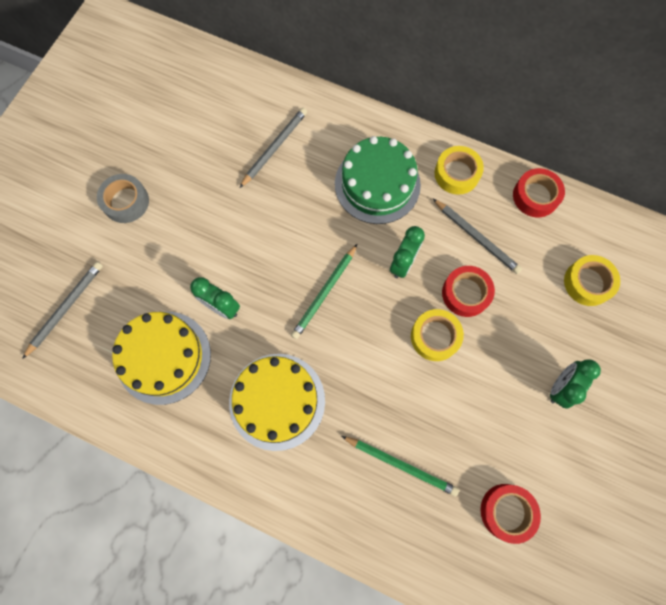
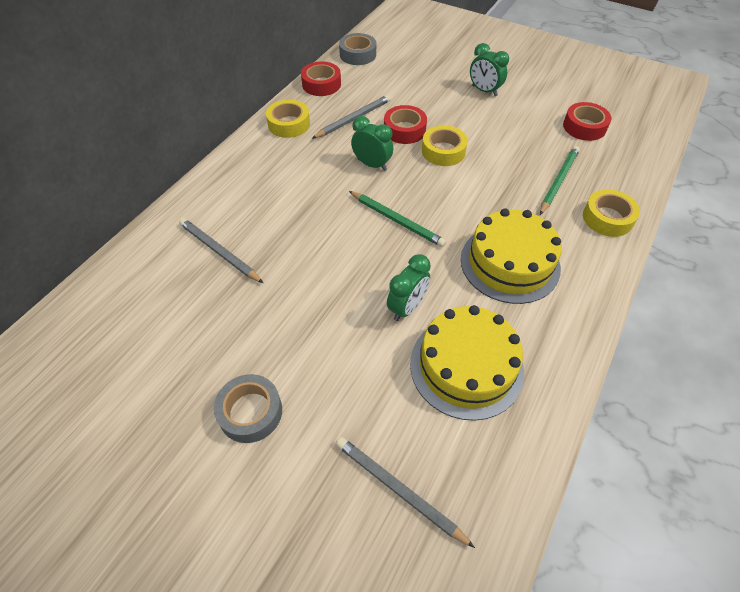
camera: 85 degrees left, 20 degrees down
green cake [335,136,421,224] -> none
yellow tape [564,255,620,306] -> yellow tape moved to [583,189,640,237]
none -> grey tape [339,33,376,65]

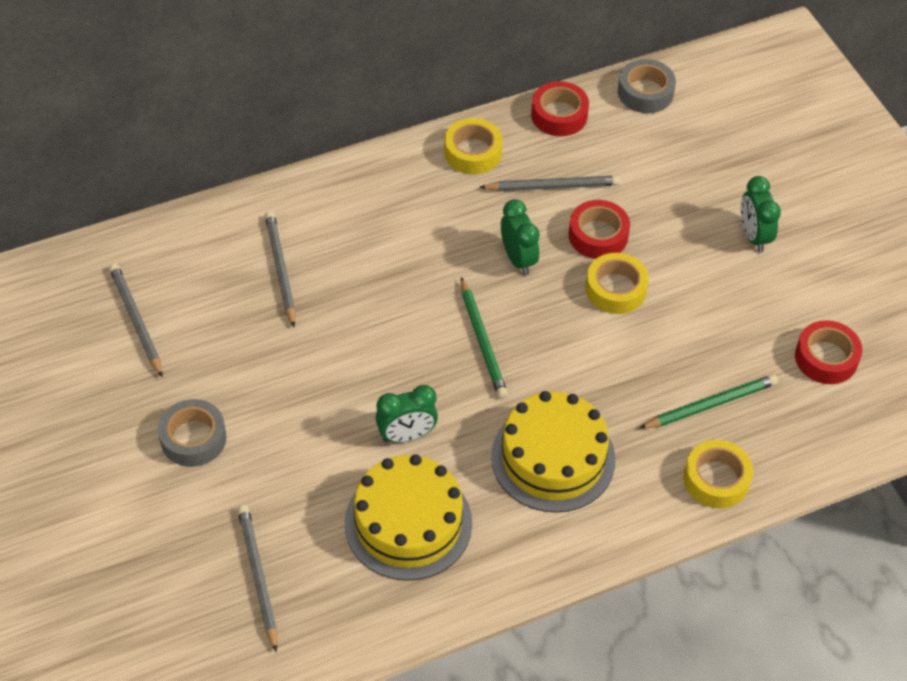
camera: 35 degrees right, 0 degrees up
none -> grey pencil [109,263,163,377]

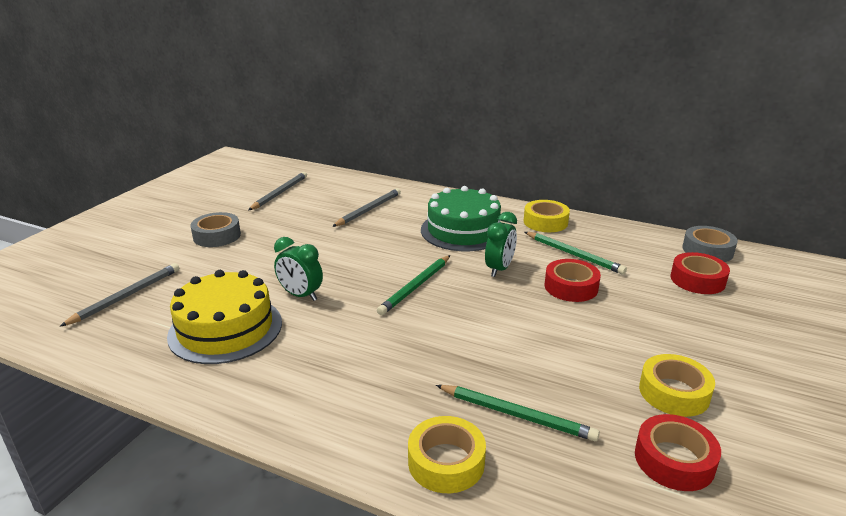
camera: 50 degrees right, 25 degrees down
grey pencil [479,176,620,191] -> green pencil [525,232,627,275]
yellow cake [491,391,615,513] -> none
red tape [531,81,589,136] -> red tape moved to [671,252,730,294]
yellow tape [586,253,649,314] -> yellow tape moved to [639,354,715,417]
green clock [741,176,781,252] -> none
none -> green cake [421,186,501,251]

